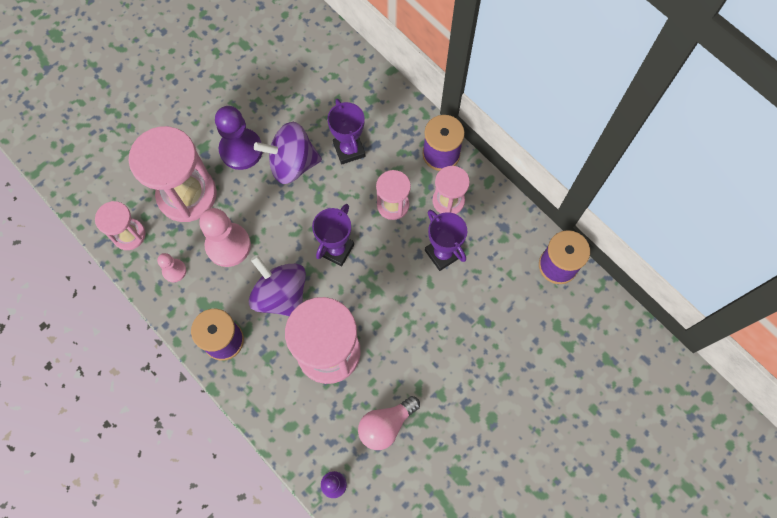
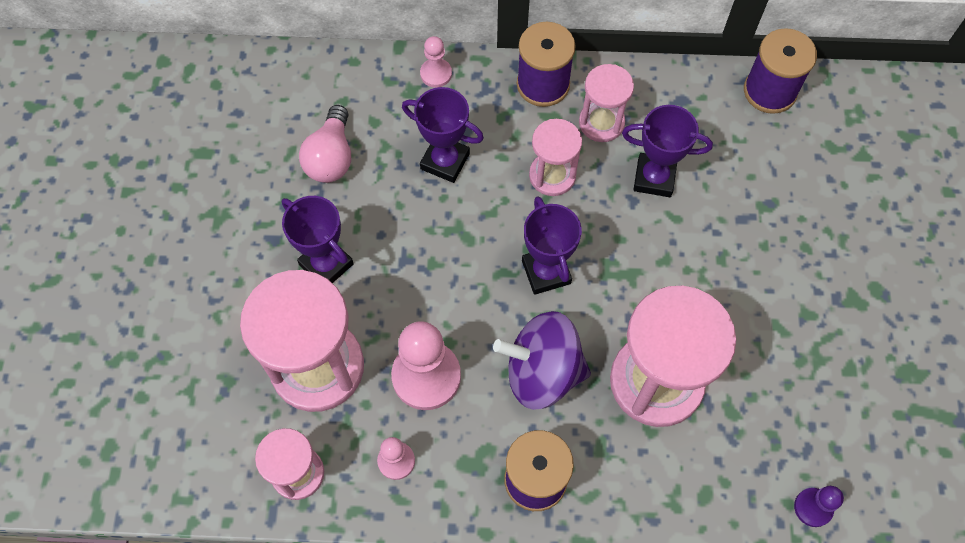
camera: 45 degrees left, 5 degrees down
purple pawn [215,106,262,170] -> purple trophy [282,196,354,283]
purple spinning top [254,122,322,184] -> none
pink light bulb [358,396,420,450] -> pink light bulb moved to [299,105,351,183]
none -> pink pawn [420,36,452,88]

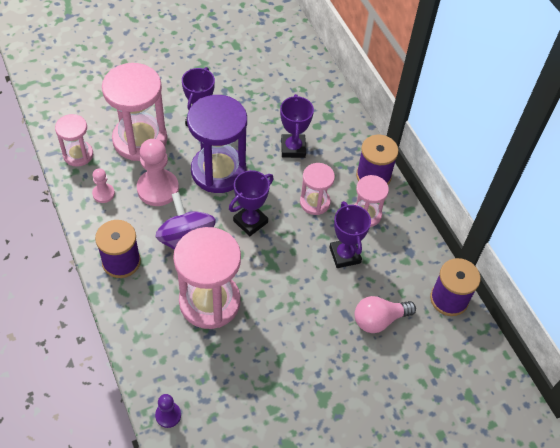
camera: 60 degrees right, 10 degrees down
pink light bulb [299,105,351,183] -> pink light bulb moved to [354,296,416,333]
pink pawn [420,36,452,88] -> none
none -> purple hourglass [187,95,247,193]

